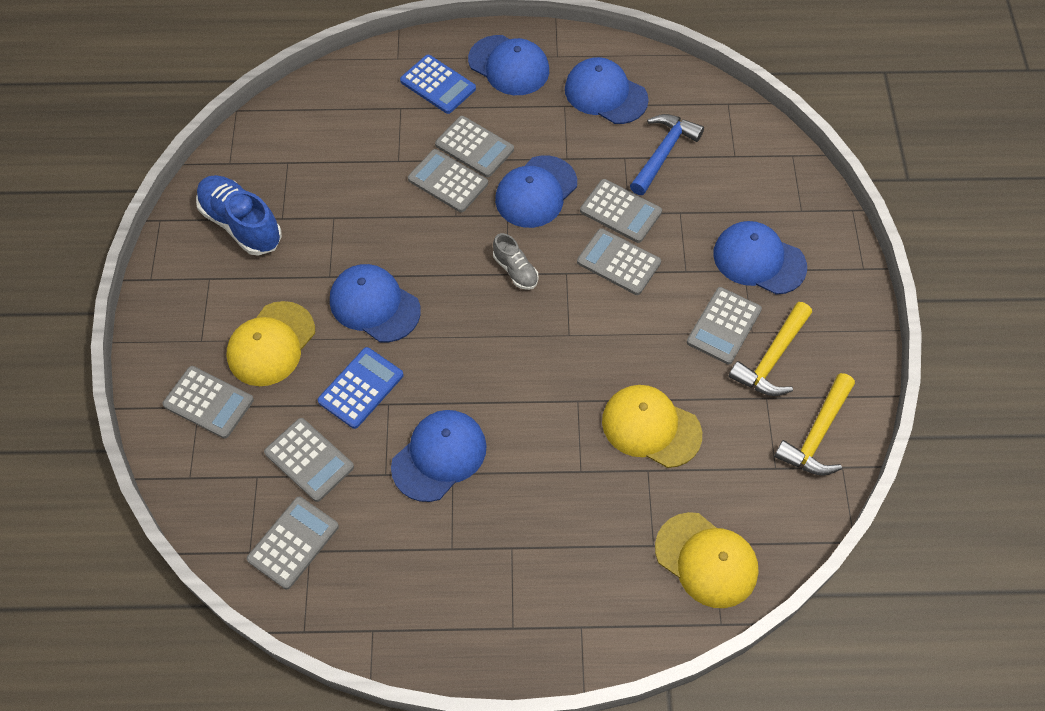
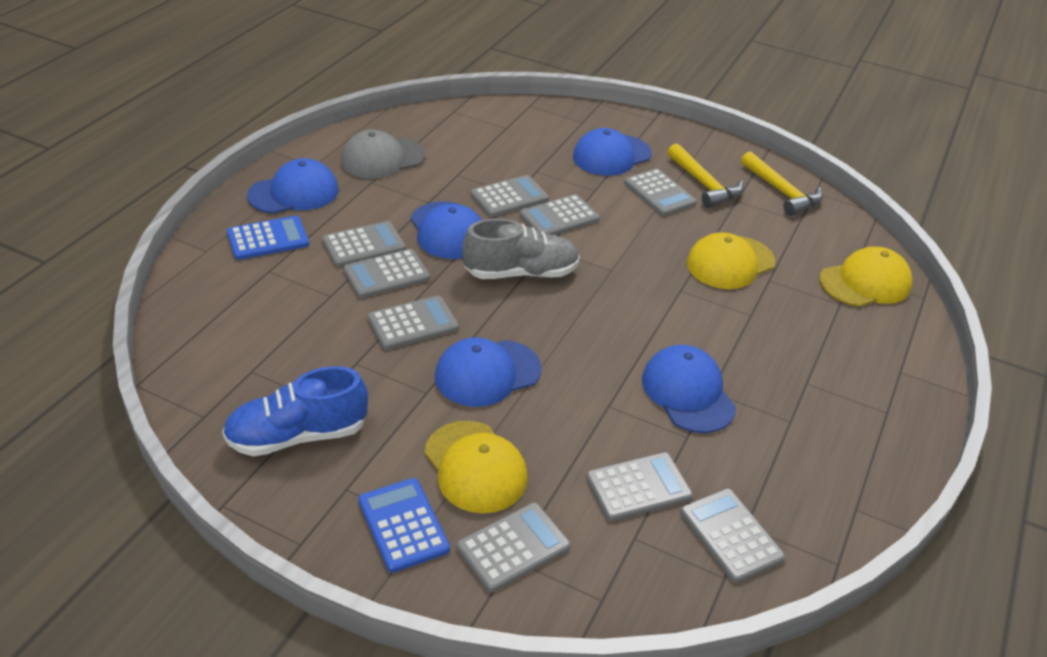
camera: 65 degrees left, 20 degrees down
blue calculator [318,347,403,429] -> blue calculator moved to [358,478,450,573]
grey shoe [493,233,539,290] -> grey shoe [462,218,580,279], size x1.83
blue cap [565,57,649,124] -> grey cap [341,130,425,179]
blue hammer [630,114,704,195] -> none
none -> grey calculator [368,295,459,350]

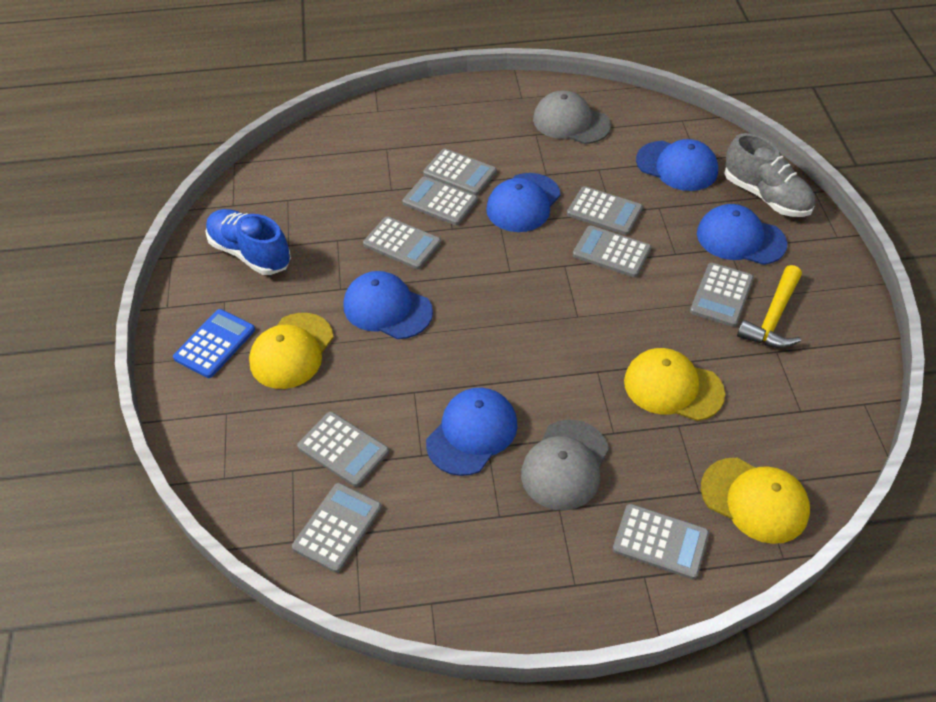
camera: 60 degrees right, 10 degrees up
blue calculator [227,216,309,260] -> none
blue cap [247,158,339,214] -> blue cap moved to [636,139,718,191]
grey calculator [457,503,571,592] -> grey calculator moved to [613,504,709,579]
grey shoe [462,218,580,279] -> grey shoe moved to [724,133,815,217]
yellow hammer [741,151,823,216] -> none
none -> grey cap [521,420,609,510]

